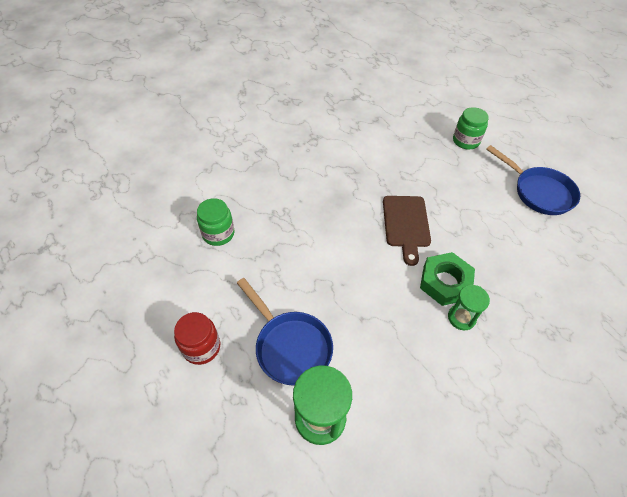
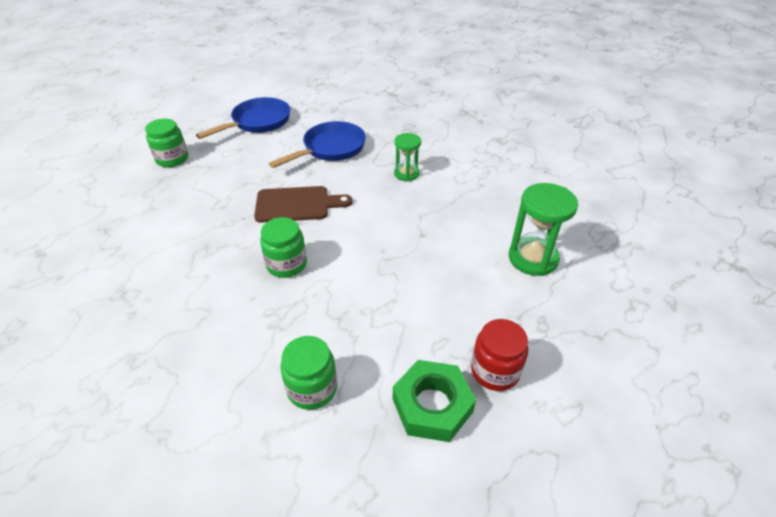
camera: 95 degrees left, 10 degrees down
blue pan [237,278,333,386] -> blue pan moved to [269,121,366,168]
green nut [420,252,475,306] -> green nut moved to [393,360,476,442]
none -> green jar [260,217,307,278]

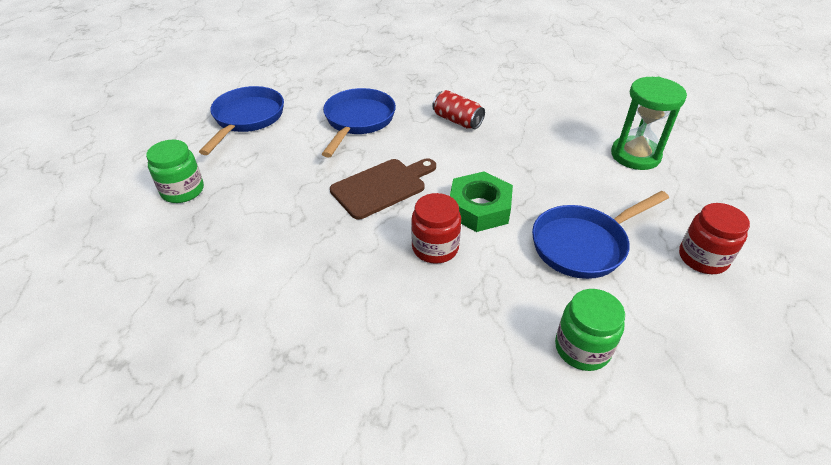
camera: 30 degrees left, 0 degrees up
green jar [260,217,307,278] -> red jar [411,193,461,264]
green nut [393,360,476,442] -> green nut moved to [450,171,513,232]
green hourglass [394,133,421,181] -> red can [432,90,485,129]
none -> blue pan [532,191,669,279]

